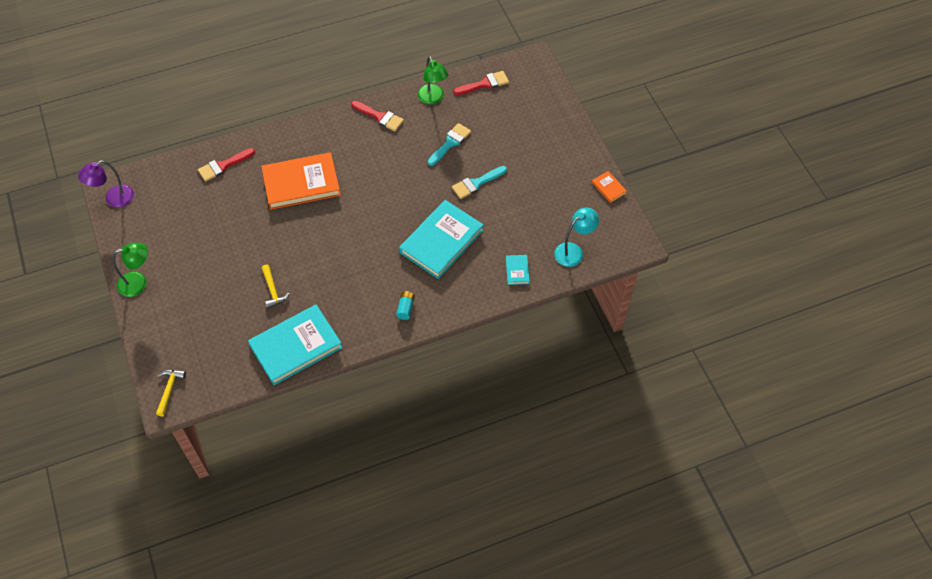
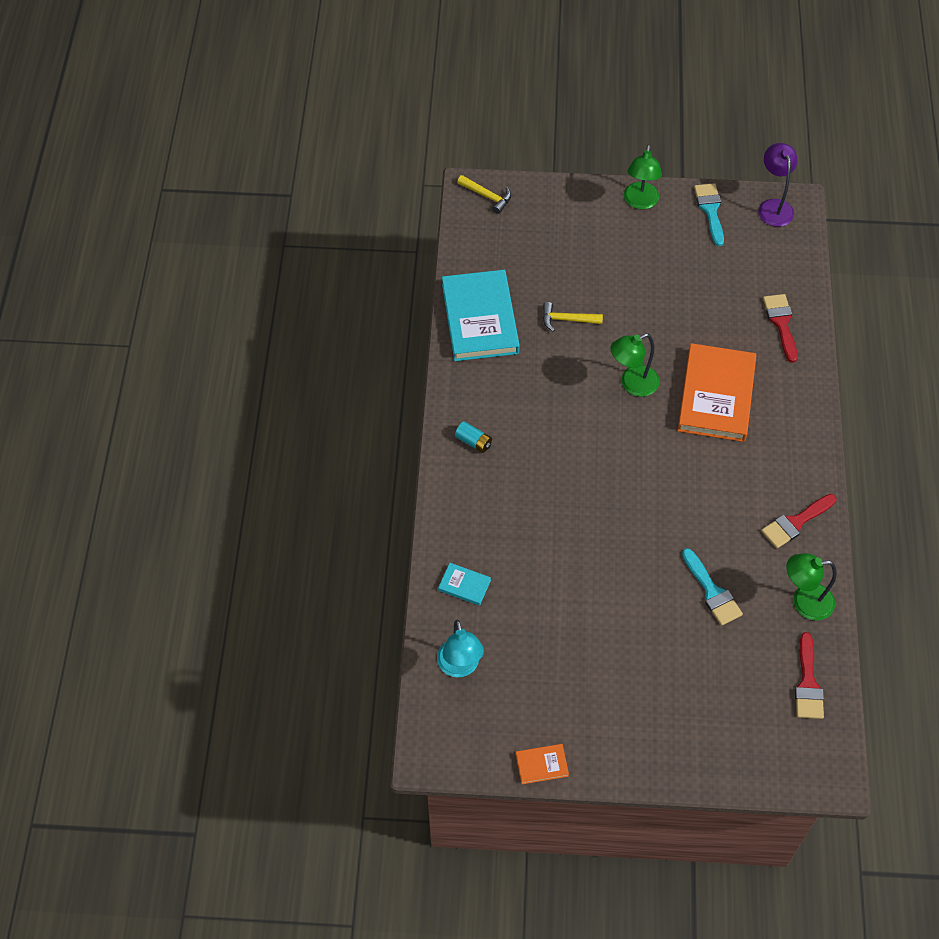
camera: 115 degrees right, 0 degrees up
turquoise book [399,200,484,279] -> none
turquoise brush [452,166,507,199] -> turquoise brush moved to [694,183,724,246]
none -> green lamp [610,334,660,397]

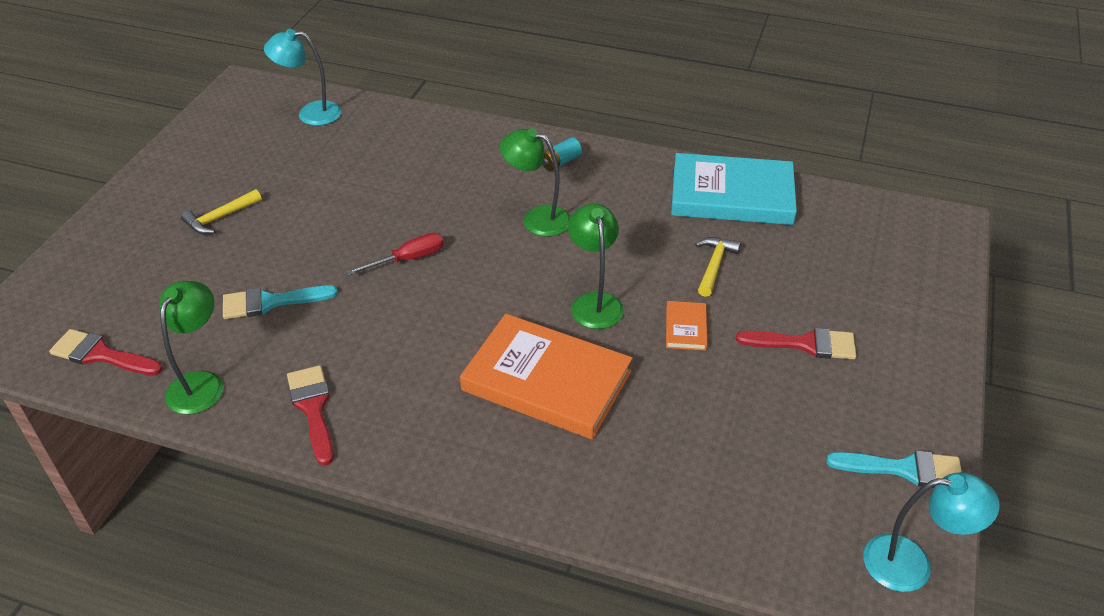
camera: 105 degrees right, 15 degrees down
turquoise book [438,563,491,606] -> none
yellow hammer [457,175,511,214] -> yellow hammer moved to [181,189,262,234]
orange book [516,744,569,784] -> orange book moved to [666,301,707,351]
green lamp [624,144,662,209] -> green lamp moved to [500,128,570,237]
purple lamp [758,143,797,227] -> turquoise lamp [863,472,1000,592]
red brush [763,294,798,363] -> red brush moved to [736,328,856,359]
none -> red screwdriver [346,233,444,276]

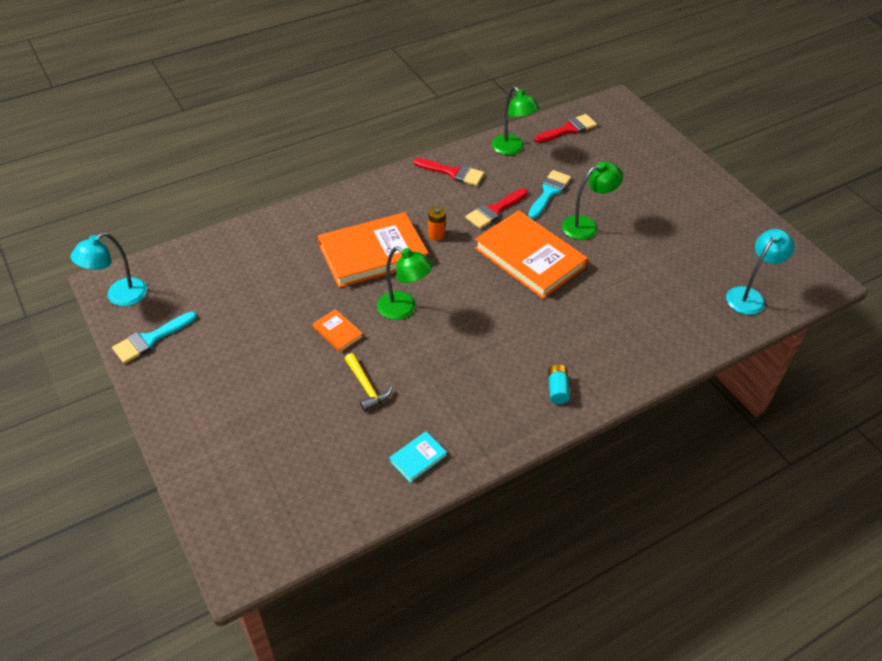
camera: 130 degrees right, 5 degrees up
yellow hammer [181,189,262,234] -> none
red screwdriver [346,233,444,276] -> orange book [475,210,588,299]
green lamp [500,128,570,237] -> green lamp moved to [562,162,623,240]
turquoise book [671,153,797,225] -> turquoise book [389,431,447,483], size x0.43
red brush [736,328,856,359] -> red brush moved to [465,188,528,229]
none -> orange battery [428,207,446,240]

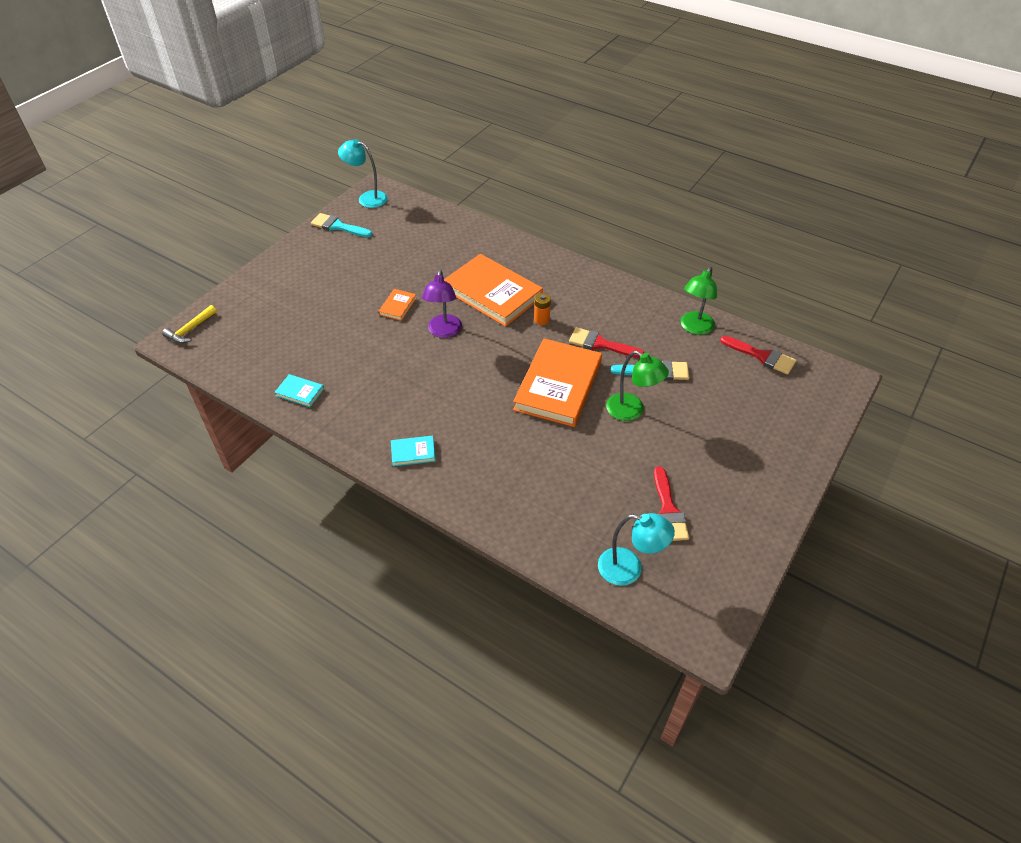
camera: 65 degrees right, 0 degrees up
yellow hammer [345,353,392,411] -> yellow hammer moved to [162,305,217,343]
green lamp [377,246,433,320] -> purple lamp [422,270,462,338]
red brush [413,158,484,186] -> red brush moved to [654,466,689,541]
turquoise battery [548,364,570,404] -> turquoise book [391,436,436,466]

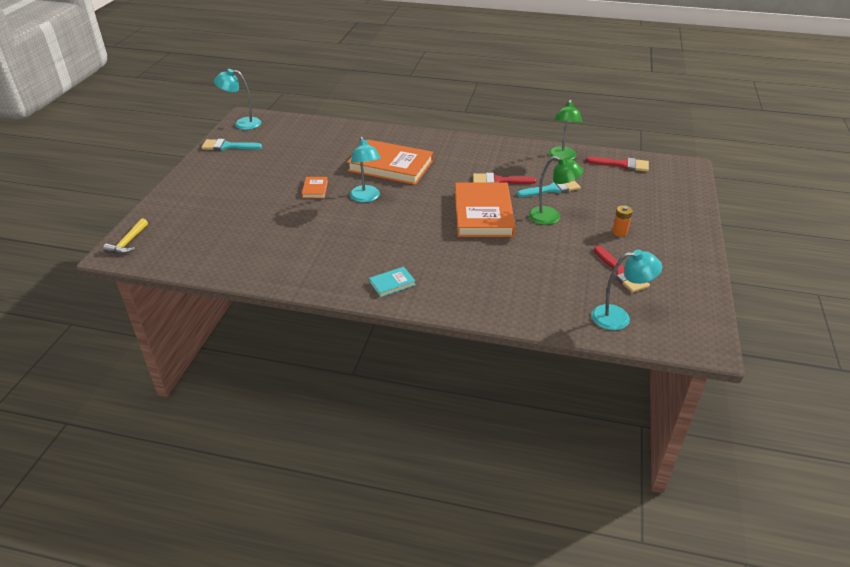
camera: 20 degrees left, 10 degrees down
turquoise book [274,374,324,407] -> none
purple lamp [422,270,462,338] -> turquoise lamp [350,136,381,203]
orange battery [534,293,551,325] -> orange battery moved to [612,205,633,237]

